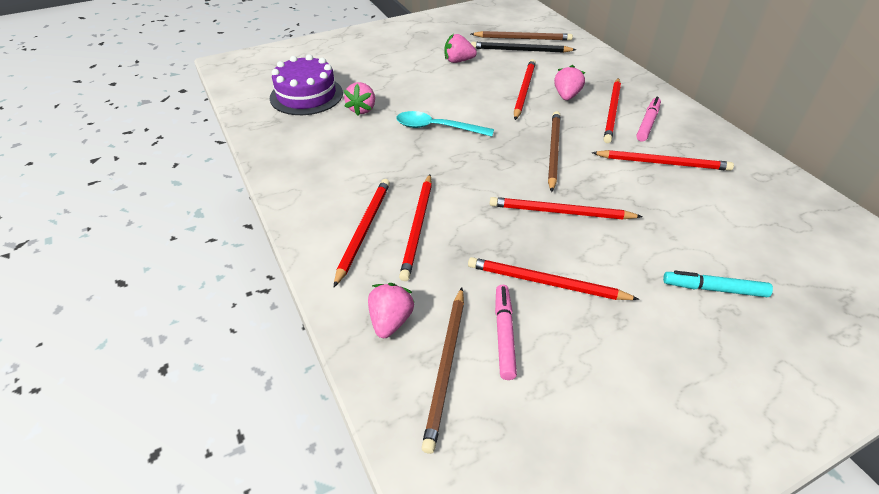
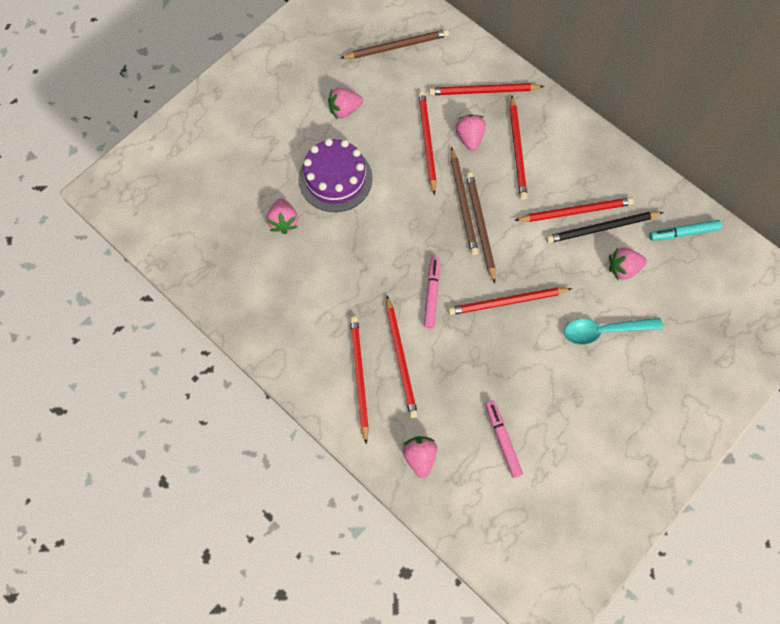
camera: 20 degrees left, 25 degrees up
purple cake [270,54,343,115] -> purple cake moved to [298,138,373,212]
turquoise spoon [396,111,494,136] -> turquoise spoon moved to [564,318,663,345]
brown pencil [422,287,464,454] -> brown pencil moved to [451,147,479,255]
red pencil [468,257,639,300] -> red pencil moved to [429,83,544,95]
black pencil [471,42,576,53] -> black pencil moved to [546,212,664,243]
pink marker [636,97,661,142] -> pink marker moved to [424,257,440,329]
turquoise marker [663,271,773,297] -> turquoise marker moved to [649,220,722,241]
none -> pink strawberry [609,248,647,280]

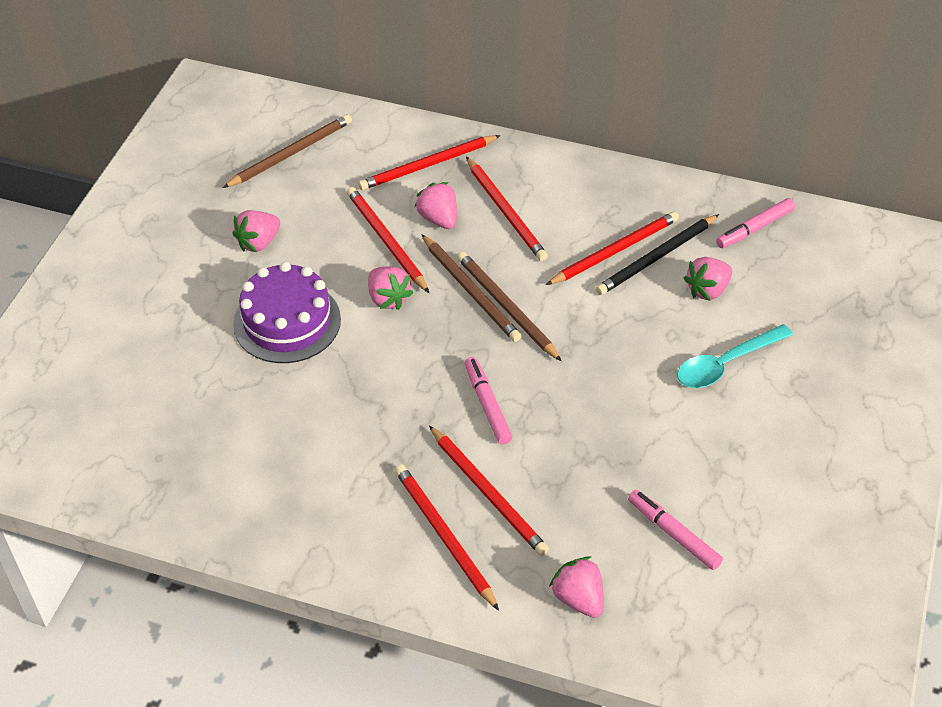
camera: 25 degrees left, 20 degrees down
pink strawberry [267,199,298,234] -> pink strawberry moved to [368,266,413,310]
red pencil [448,287,573,315] -> none
turquoise marker [649,220,722,241] -> pink marker [716,198,795,248]

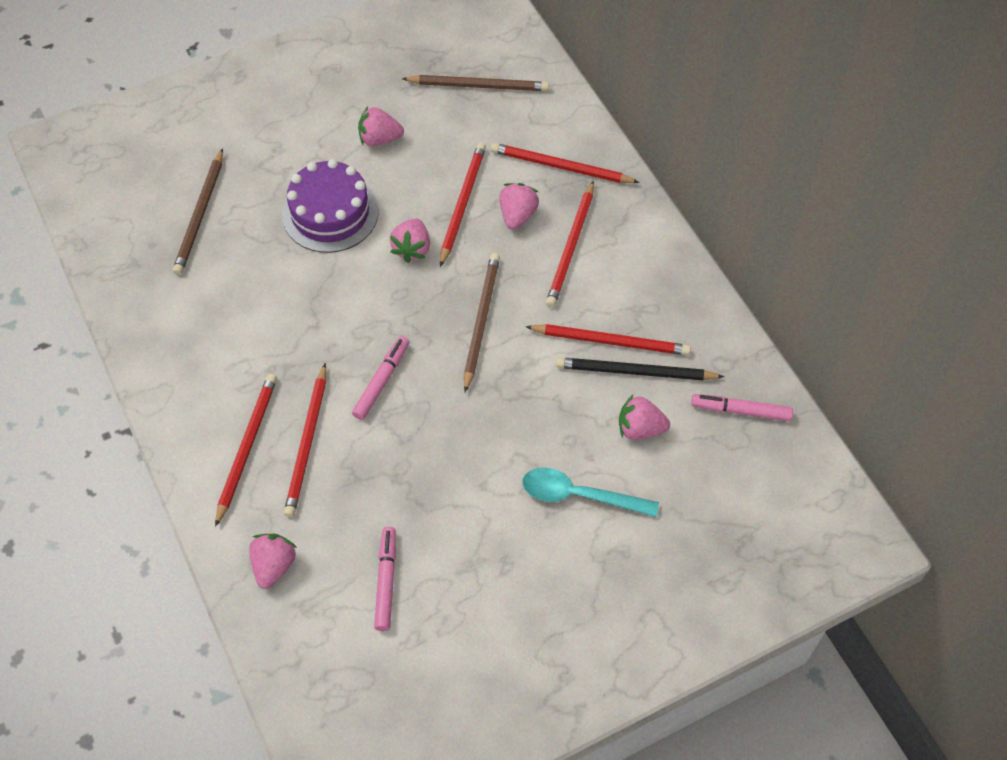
camera: 45 degrees right, 10 degrees up
brown pencil [421,234,522,342] -> brown pencil moved to [173,148,223,275]

